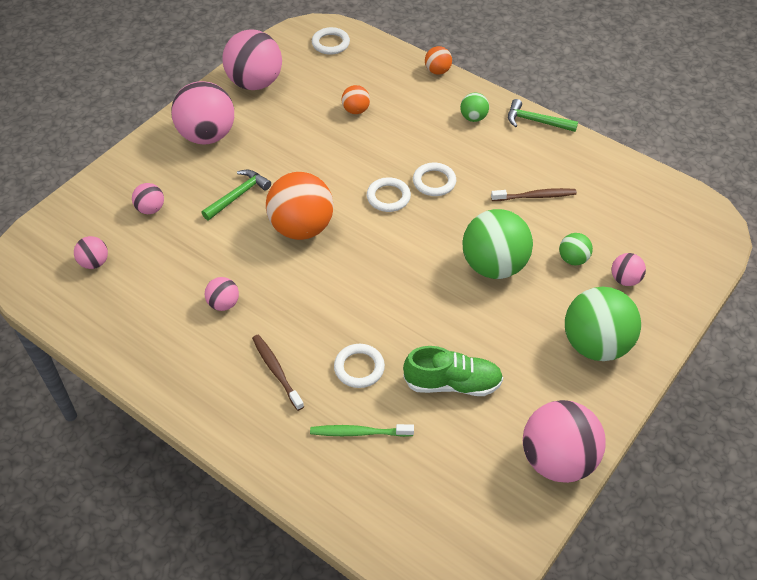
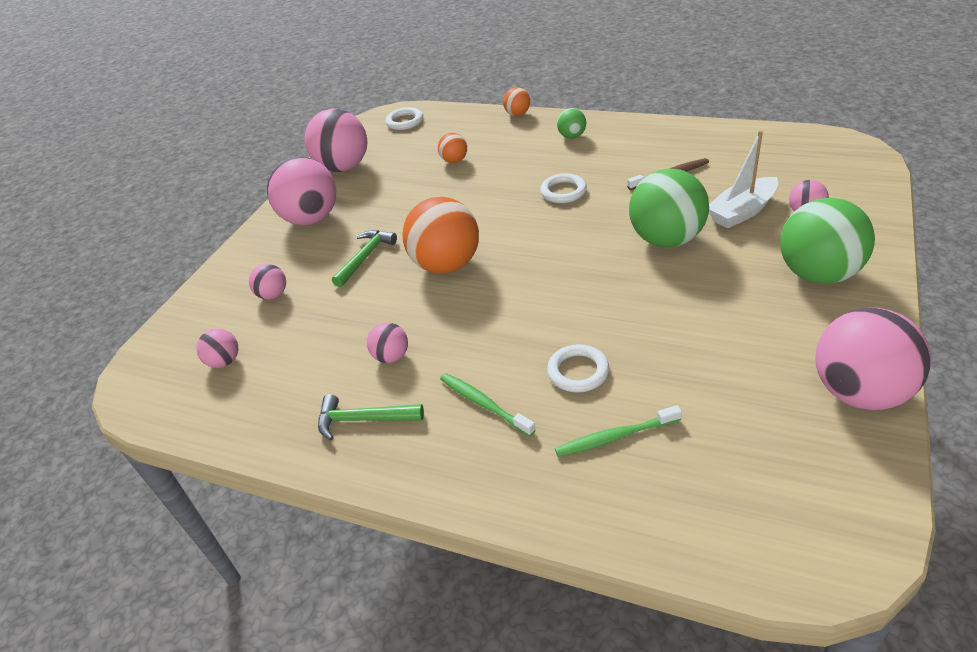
camera: 10 degrees left, 10 degrees down
brown toothbrush [252,335,304,411] -> green toothbrush [440,373,536,437]
white ring [367,177,411,212] -> none
green shoe [403,346,503,396] -> none
green hammer [508,99,578,132] -> green hammer moved to [318,394,424,440]
green ball [559,233,593,265] -> white boat [709,130,778,229]

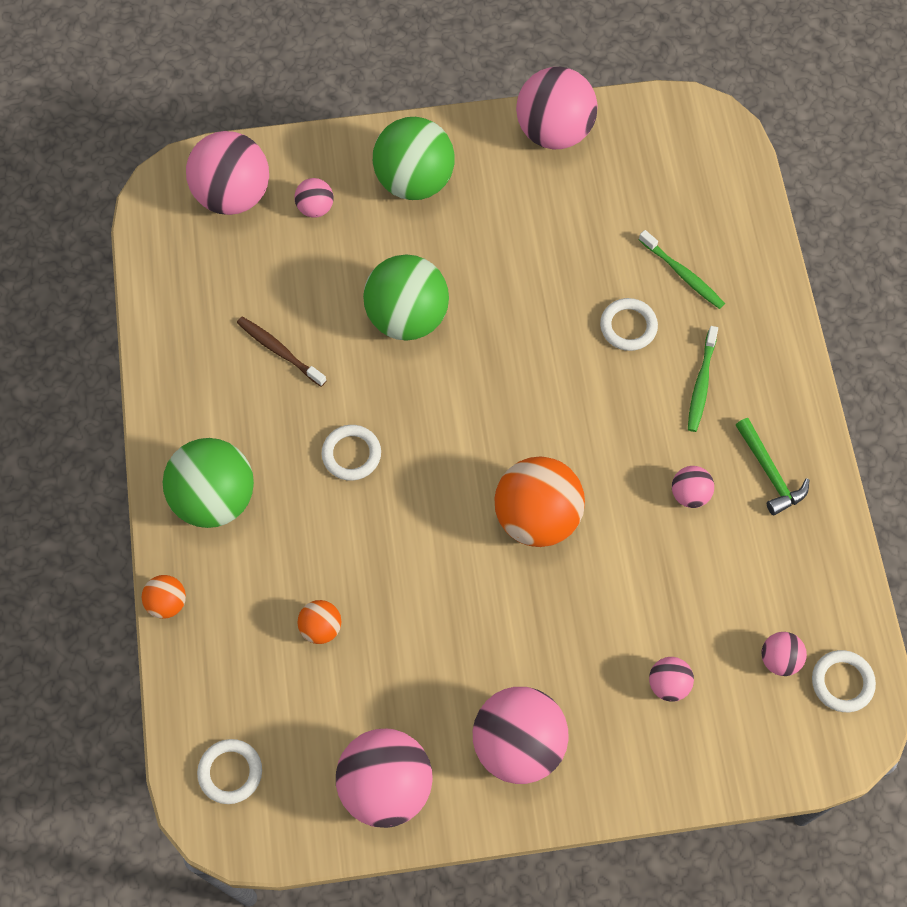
camera: 125 degrees left, 25 degrees up
green hammer [332,230,397,287] -> none
green ball [557,108,586,138] -> green ball [163,438,254,528], size x2.10
white boat [709,130,778,229] -> none
none -> pink ball [186,131,269,215]
none -> white ring [812,650,876,712]

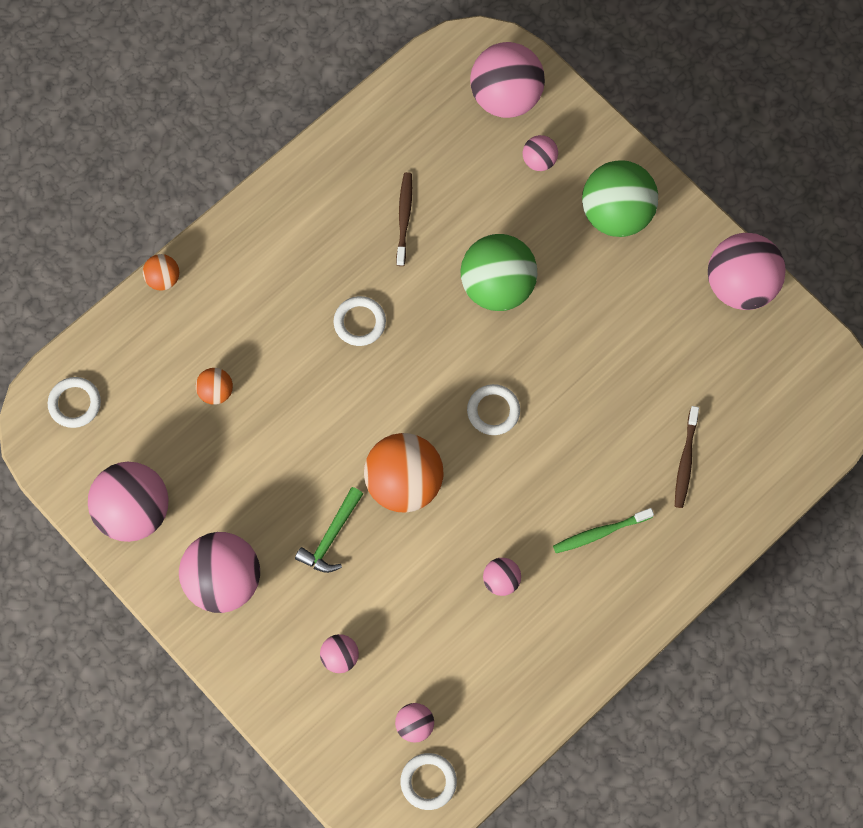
camera: 55 degrees right, 5 degrees up
green ball [163,438,254,528] -> none
white ring [600,298,658,351] -> white ring moved to [467,384,520,435]
green toothbrush [639,230,725,309] -> brown toothbrush [675,406,699,508]
green hammer [736,418,810,515] -> green hammer moved to [295,487,363,573]

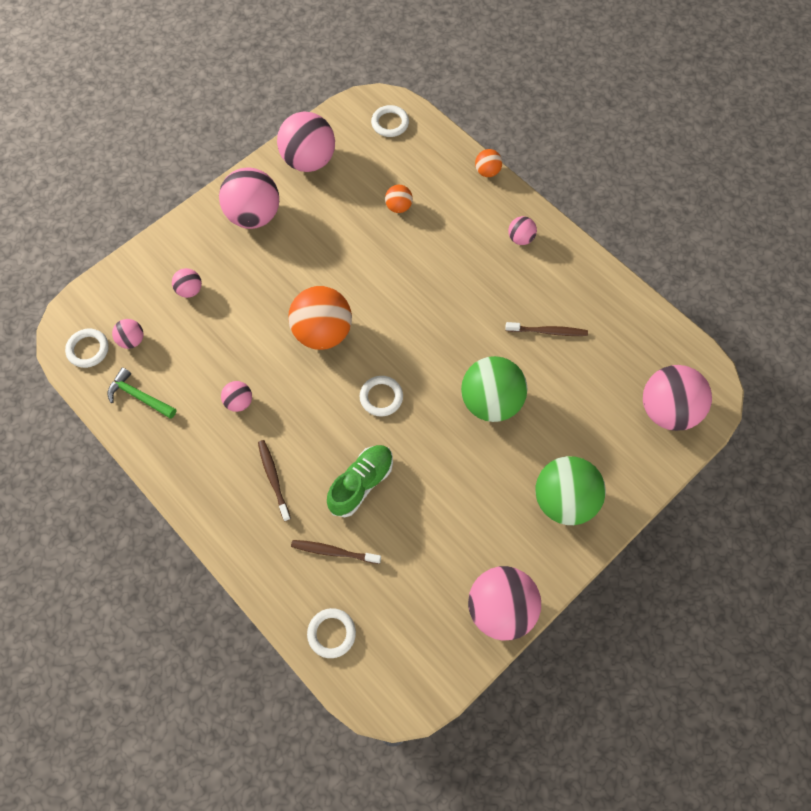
camera: 90 degrees right, 5 degrees down
green hammer [295,487,363,573] -> green hammer moved to [107,368,176,419]
white ring [334,296,386,346] -> white ring moved to [307,608,356,658]
pink ball [523,135,558,171] -> pink ball moved to [508,216,537,245]
green toothbrush [553,508,654,553] -> brown toothbrush [258,440,291,521]
none -> green shoe [327,445,393,517]

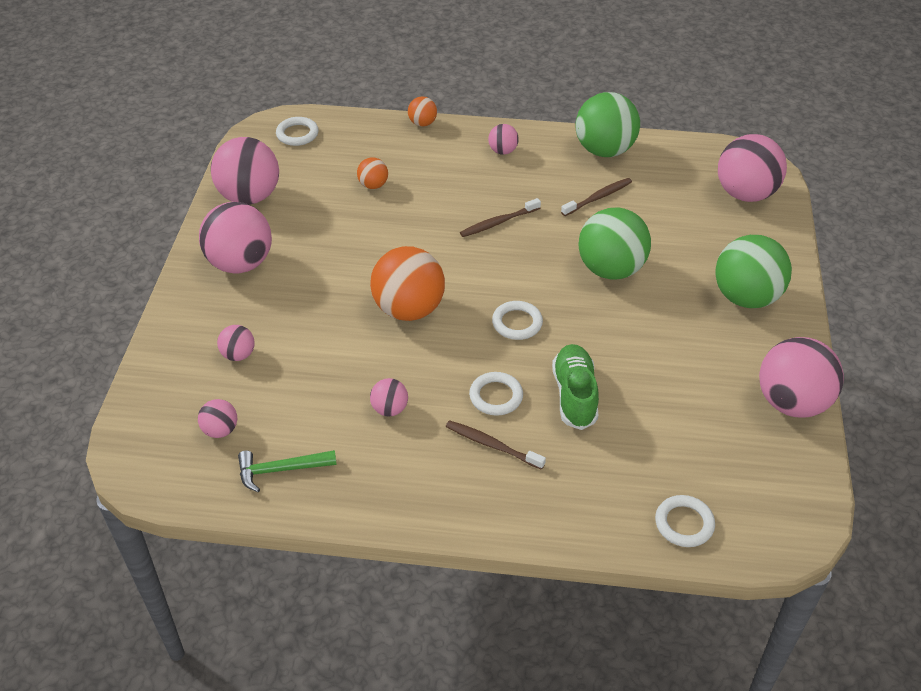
camera: 40 degrees left, 20 degrees down
white ring [65,329,109,368] -> white ring moved to [469,372,523,416]
brown toothbrush [291,540,381,564] -> brown toothbrush moved to [460,198,541,237]
none -> green ball [575,92,640,157]

